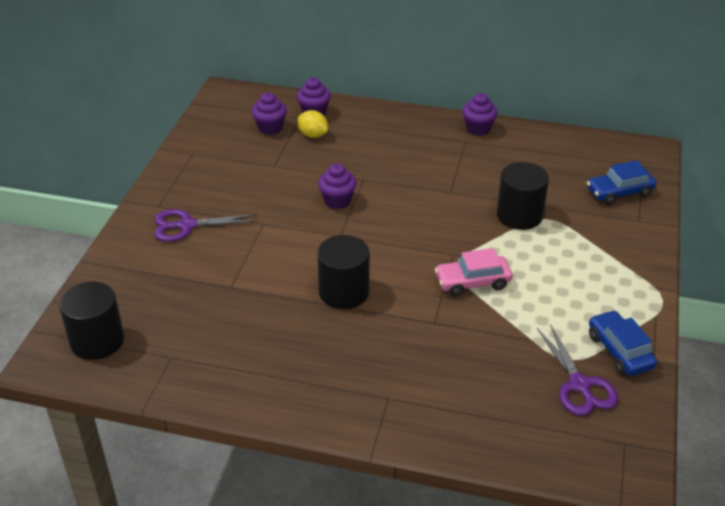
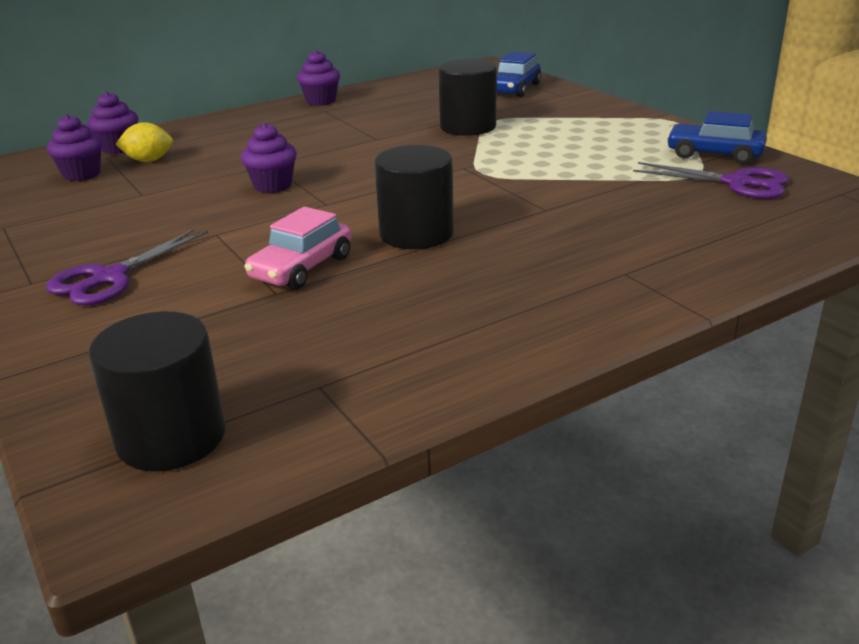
camera: 45 degrees left, 10 degrees down
pink car [435,248,512,297] -> pink car moved to [244,206,351,289]

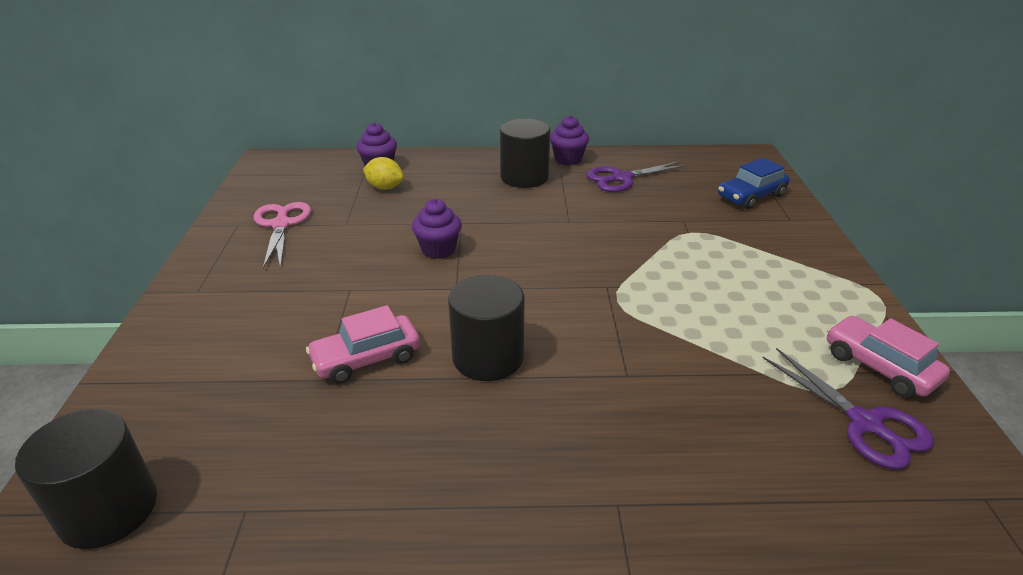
camera: 30 degrees right, 5 degrees up
purple scissors [46,228,208,305] -> purple scissors moved to [586,161,688,192]
purple cupcake [47,114,102,181] -> none
black cylinder [438,59,497,136] -> black cylinder moved to [500,119,550,188]
blue car [666,111,767,164] -> pink car [827,316,950,398]
none -> pink scissors [254,202,311,269]

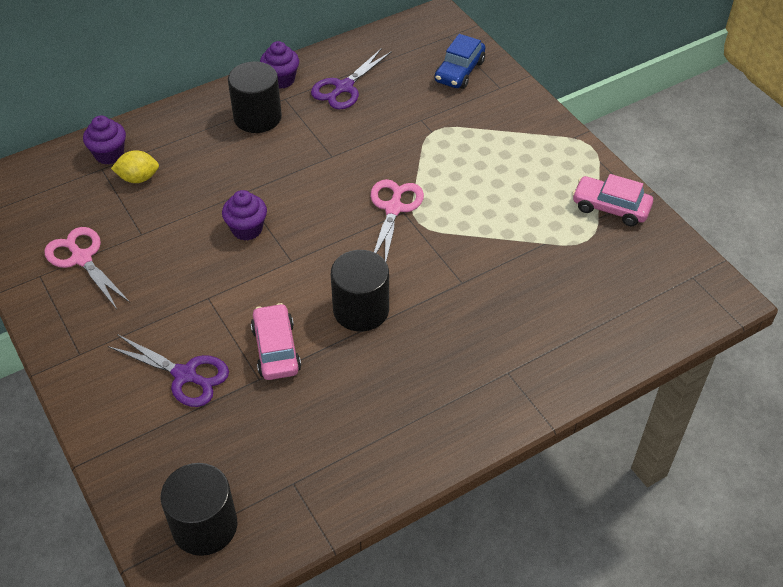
camera: 30 degrees left, 15 degrees up
pink car [306,305,420,384] -> pink car turned 135 degrees clockwise [251,303,301,380]
purple scissors [763,348,934,470] -> purple scissors moved to [108,334,229,407]
none -> pink scissors [370,179,424,261]

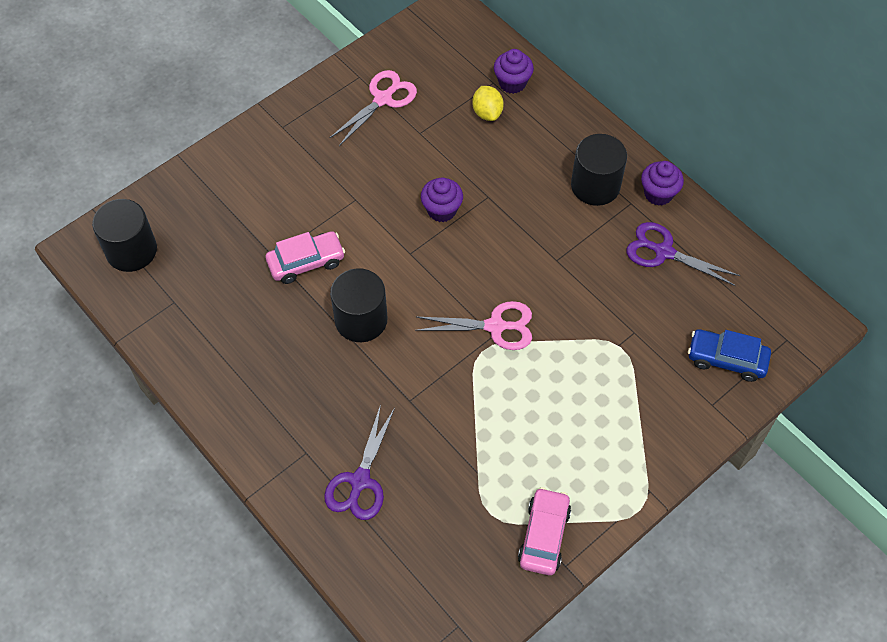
camera: 80 degrees right, 10 degrees up
purple scissors [108,334,229,407] -> purple scissors moved to [324,404,395,520]

